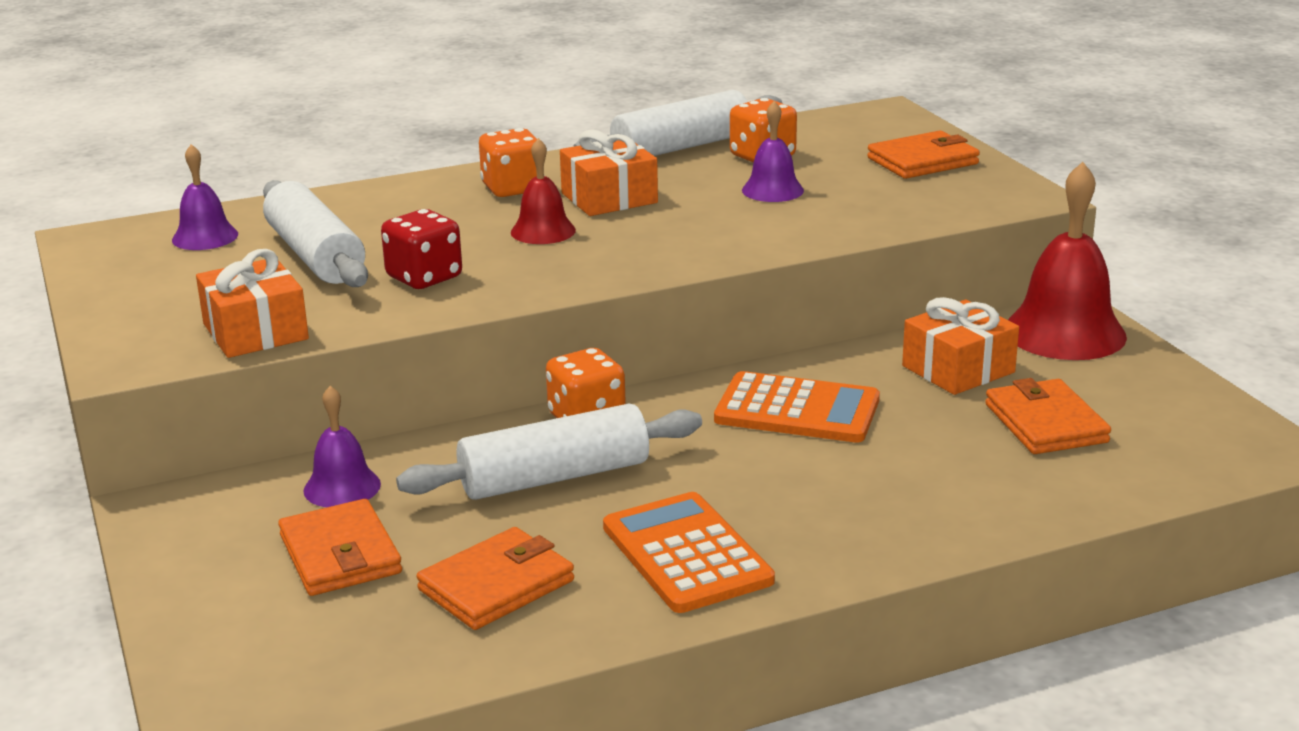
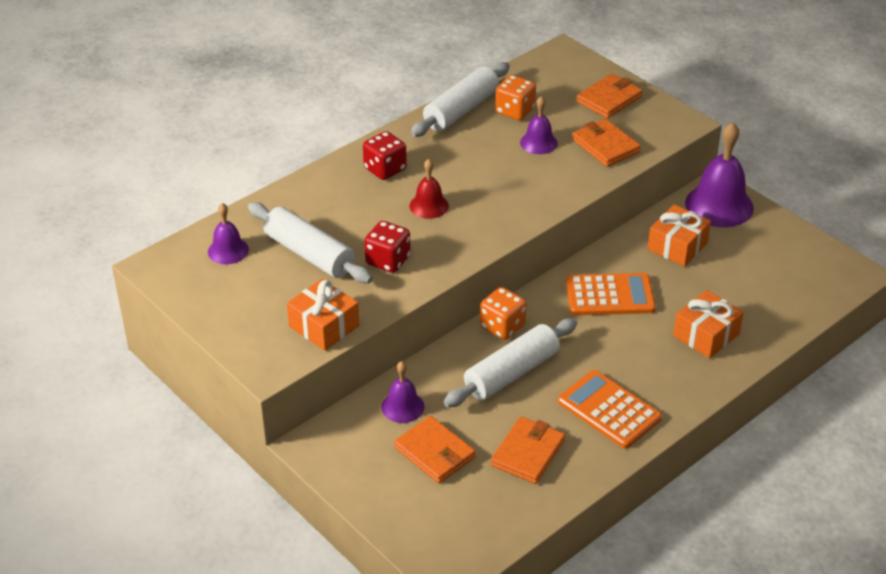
camera: 20 degrees left, 15 degrees up
orange dice [479,128,537,197] -> red dice [363,131,407,180]
orange gift [560,130,658,216] -> orange gift moved to [673,290,744,358]
orange wallet [985,378,1111,454] -> orange wallet moved to [572,119,641,167]
red bell [1008,162,1127,360] -> purple bell [685,122,754,227]

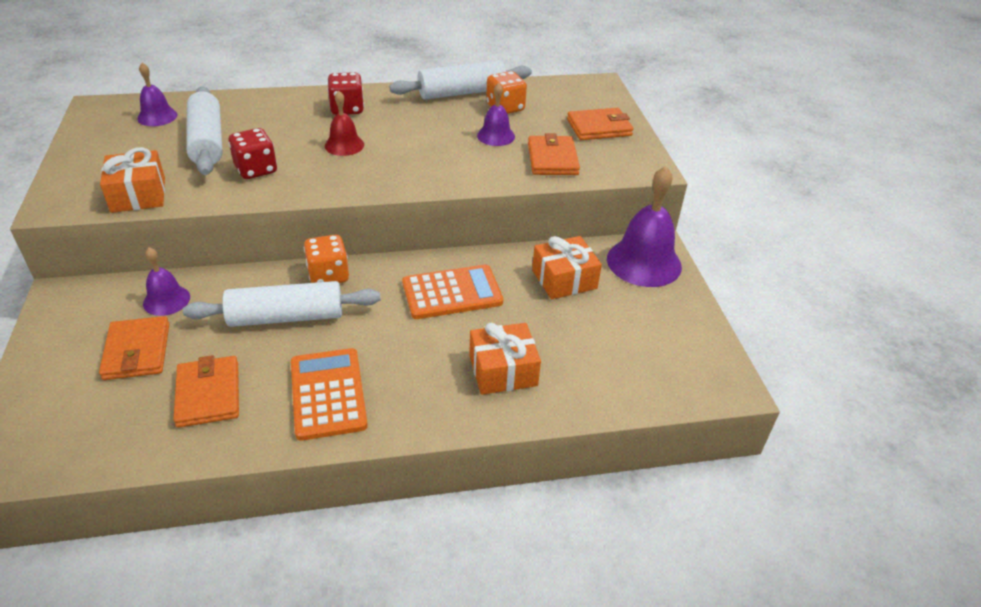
camera: 30 degrees right, 0 degrees up
orange wallet [491,417,565,484] -> orange wallet turned 75 degrees counterclockwise [173,355,239,428]
orange calculator [566,273,656,315] -> orange calculator turned 45 degrees counterclockwise [402,265,503,319]

